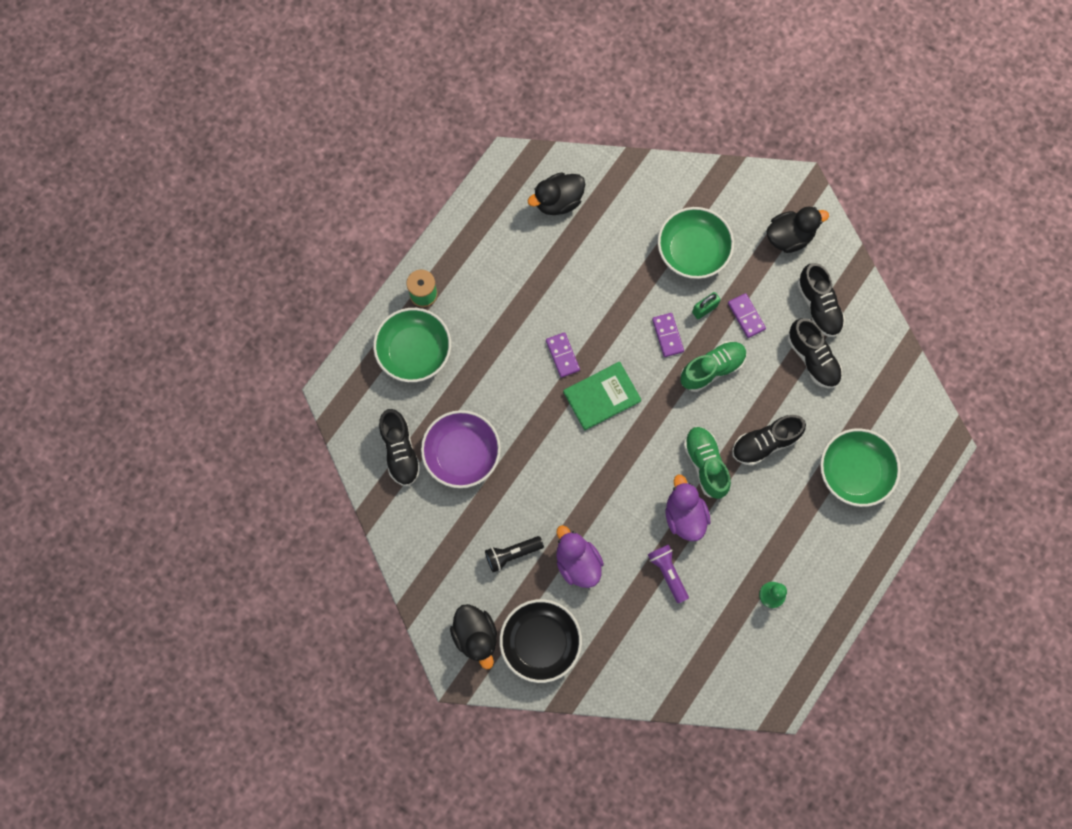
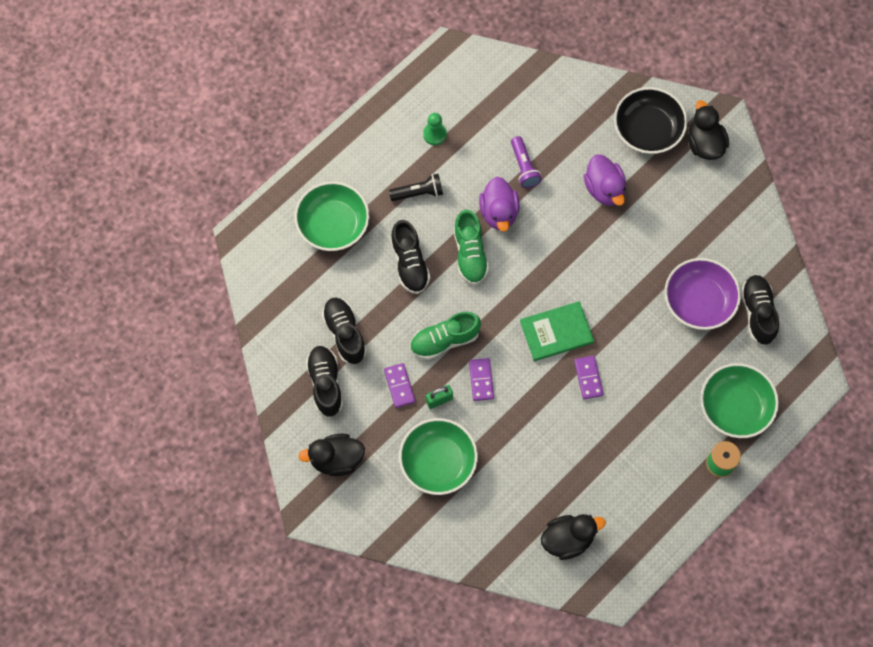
camera: 170 degrees left, 5 degrees down
black flashlight [485,536,544,572] -> black flashlight moved to [389,174,443,201]
black shoe [732,415,806,466] -> black shoe turned 90 degrees clockwise [390,220,430,294]

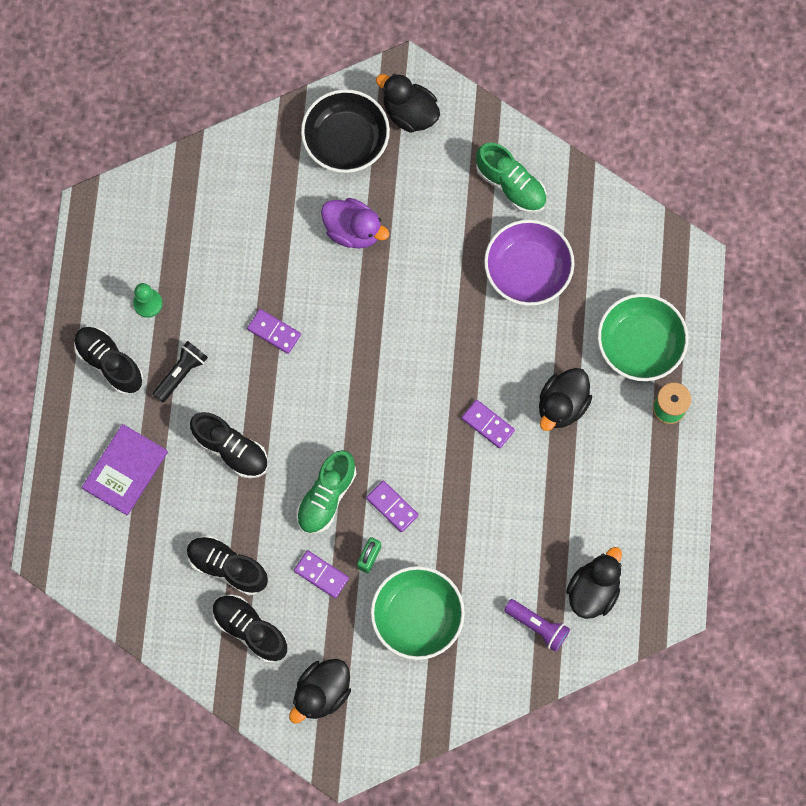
camera: 40 degrees left, 5 degrees up
green bowl [294,181,369,251] -> purple book [82,424,168,515]
green shoe [453,209,489,285] -> green shoe moved to [476,143,547,213]
purple duck [479,177,520,232] -> purple domino [247,309,301,354]
purple flashlight [511,136,542,188] -> purple flashlight moved to [504,599,570,652]
green book [520,301,594,361] -> none
black shoe [741,275,779,345] -> black shoe moved to [74,327,143,395]
none -> black duck [539,368,592,431]

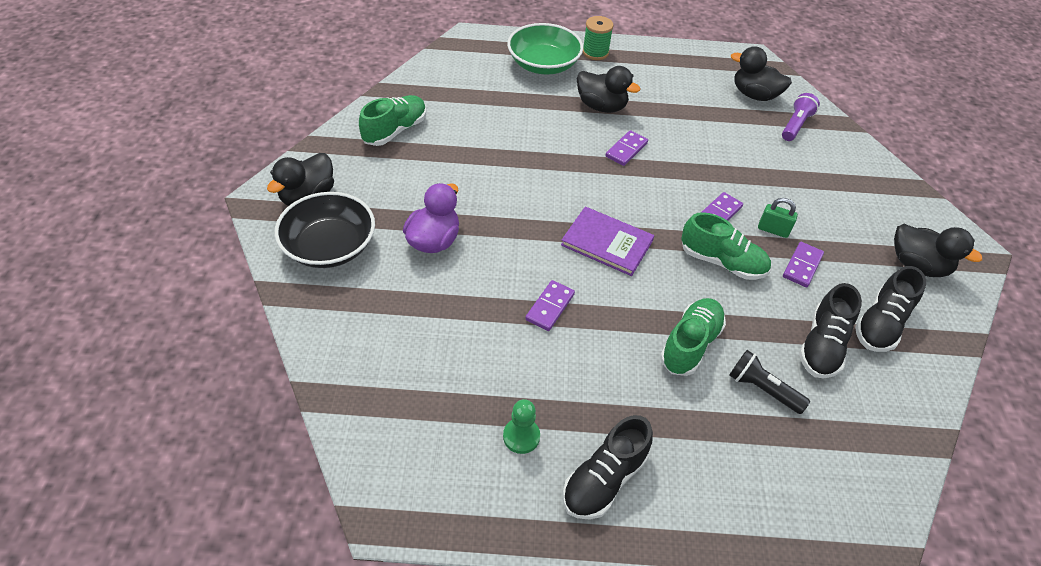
camera: 95 degrees left, 25 degrees down
purple book [82,424,168,515] -> purple book moved to [561,207,654,276]
black flashlight [152,341,208,403] -> black flashlight moved to [729,350,810,414]
black shoe [190,412,268,478] -> green shoe [660,298,726,376]
green bowl [371,566,465,660] -> none
purple bowl [484,220,575,306] -> none

